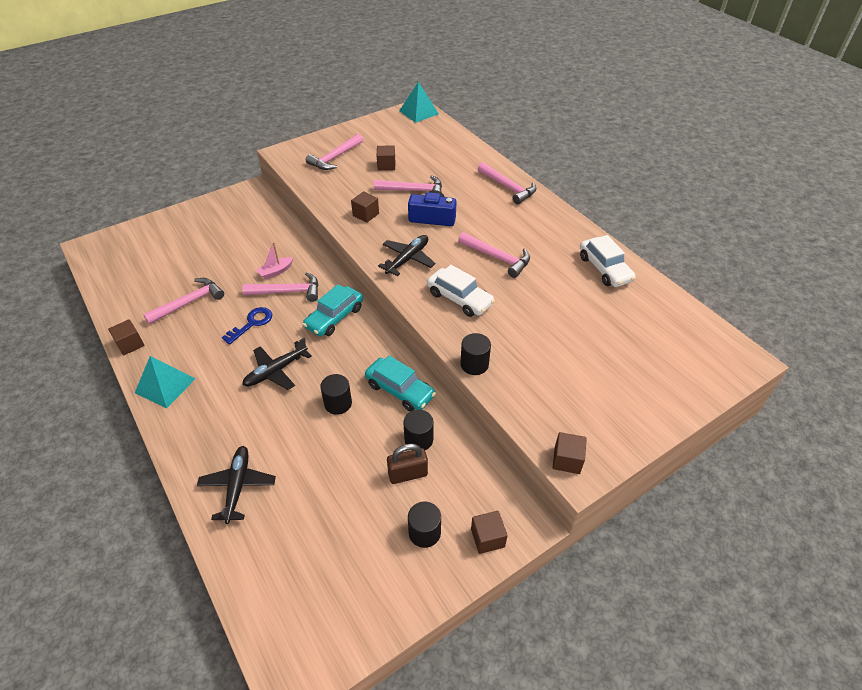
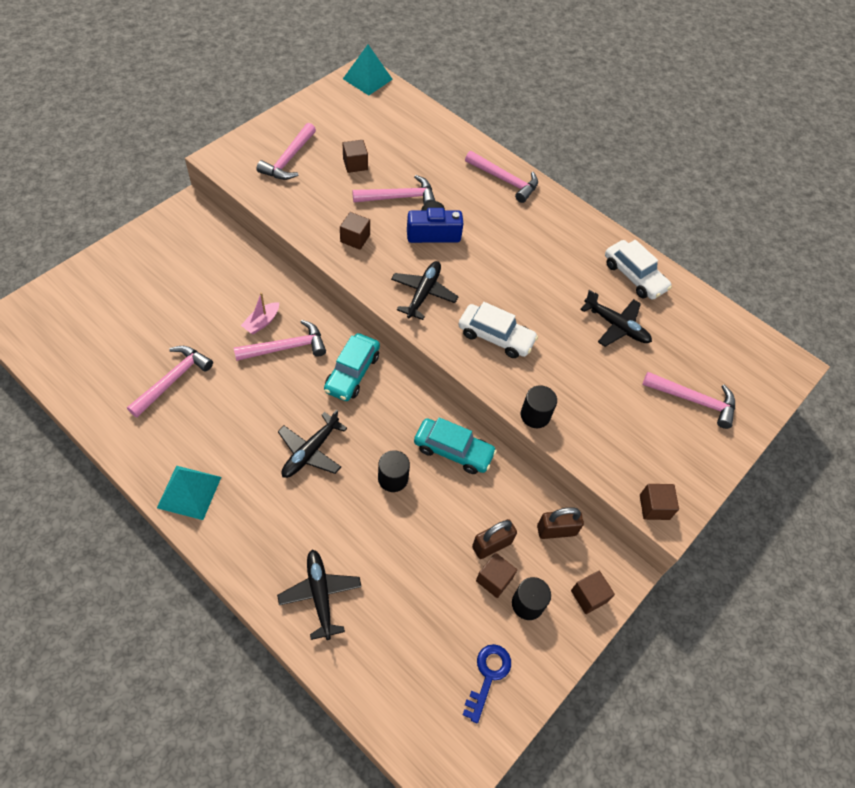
camera: 20 degrees left, 10 degrees up
brown cube [108,319,144,355] -> brown cube moved to [476,553,517,598]
blue key [222,307,272,345] -> blue key moved to [463,644,511,724]
black cylinder [403,409,434,450] -> none
pink hammer [458,232,530,278] -> pink hammer moved to [642,372,735,429]
none -> brown padlock [537,507,584,539]
none -> black plane [580,290,652,347]

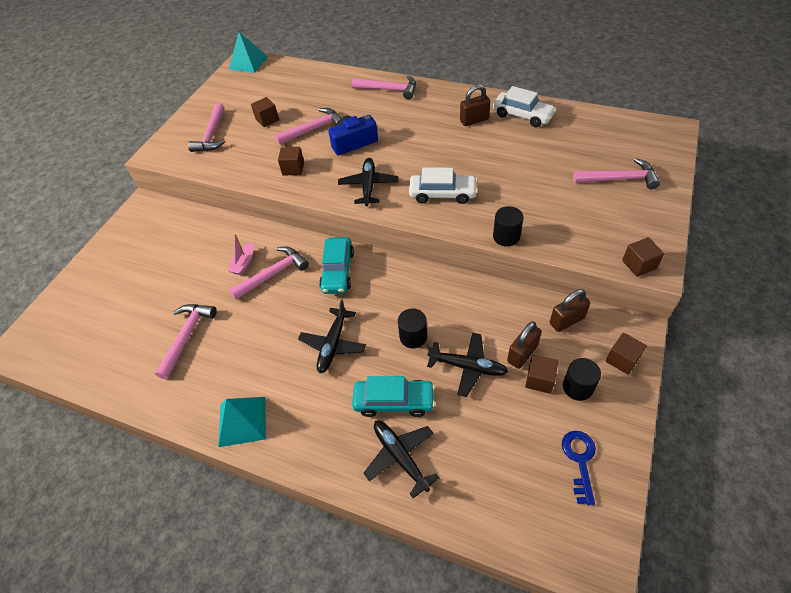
camera: 10 degrees left, 5 degrees down
turquoise car [414,417,497,474] -> turquoise car moved to [352,376,435,417]
black plane [580,290,652,347] -> black plane moved to [427,333,508,397]
none -> brown padlock [460,85,490,126]

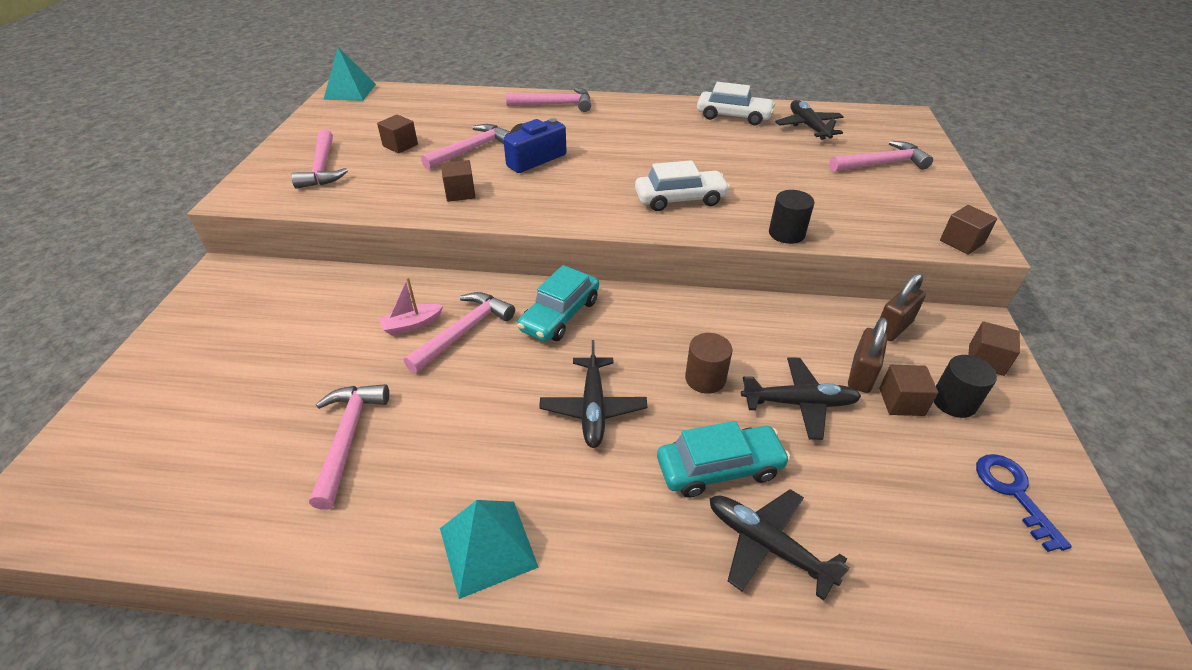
camera: 20 degrees left, 10 degrees down
pink boat [227,234,254,275] -> pink boat turned 60 degrees clockwise [379,277,443,335]
turquoise car [319,237,354,294] -> turquoise car turned 45 degrees clockwise [517,265,599,342]
black plane [338,158,398,206] -> black plane moved to [775,100,844,140]
black cylinder [398,308,427,348] -> brown cylinder [685,333,733,394]
brown padlock [460,85,490,126] -> none

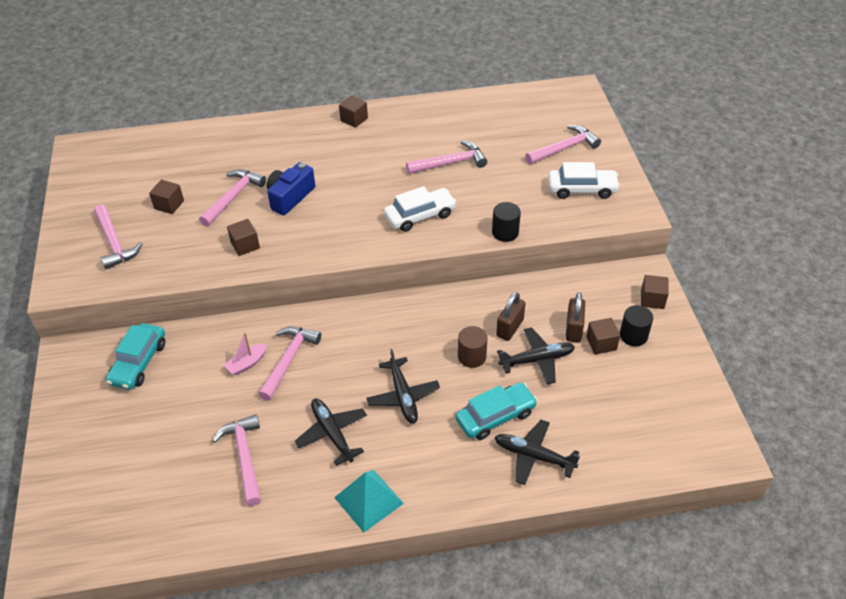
camera: 15 degrees left, 5 degrees up
turquoise pyramid [323,47,376,101] -> none
pink hammer [506,88,591,112] -> pink hammer moved to [406,141,487,174]
turquoise car [517,265,599,342] -> turquoise car moved to [106,323,165,390]
white car [697,82,775,125] -> white car moved to [548,162,620,199]
black plane [775,100,844,140] -> black plane moved to [295,399,367,466]
brown padlock [880,273,926,341] -> brown padlock moved to [496,292,526,341]
brown cube [940,205,997,255] -> brown cube moved to [339,95,368,128]
blue key [976,454,1072,552] -> none

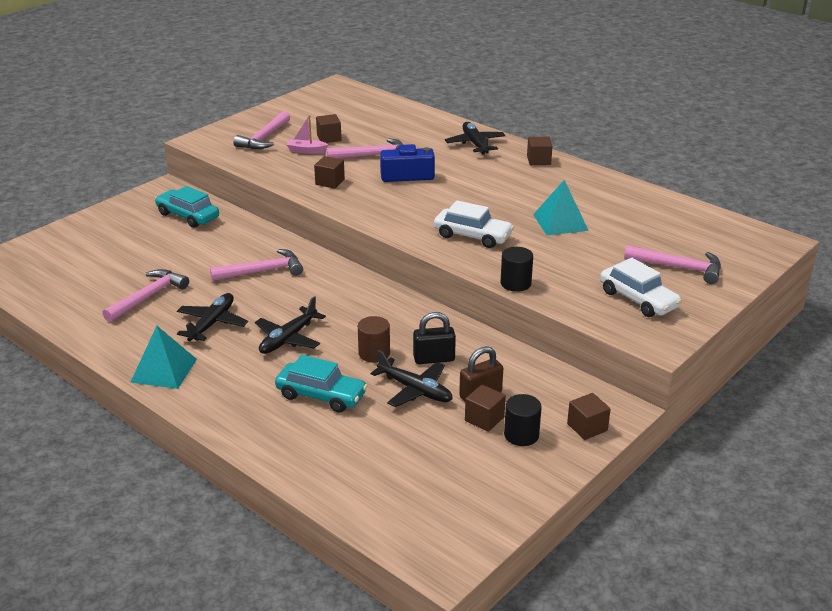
camera: 50 degrees right, 15 degrees down
turquoise car [106,323,165,390] -> turquoise car turned 60 degrees clockwise [155,186,219,228]
pink boat [224,332,267,376] -> pink boat moved to [286,115,328,154]
pink hammer [406,141,487,174] -> turquoise pyramid [533,180,589,235]
black plane [495,420,580,485] -> black plane moved to [445,122,505,155]
brown padlock [496,292,526,341] -> black padlock [413,312,456,364]

